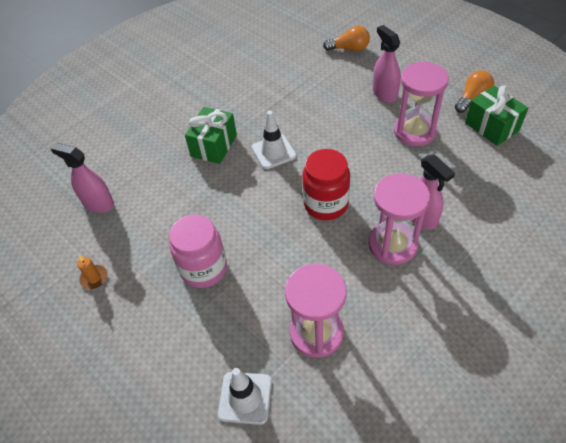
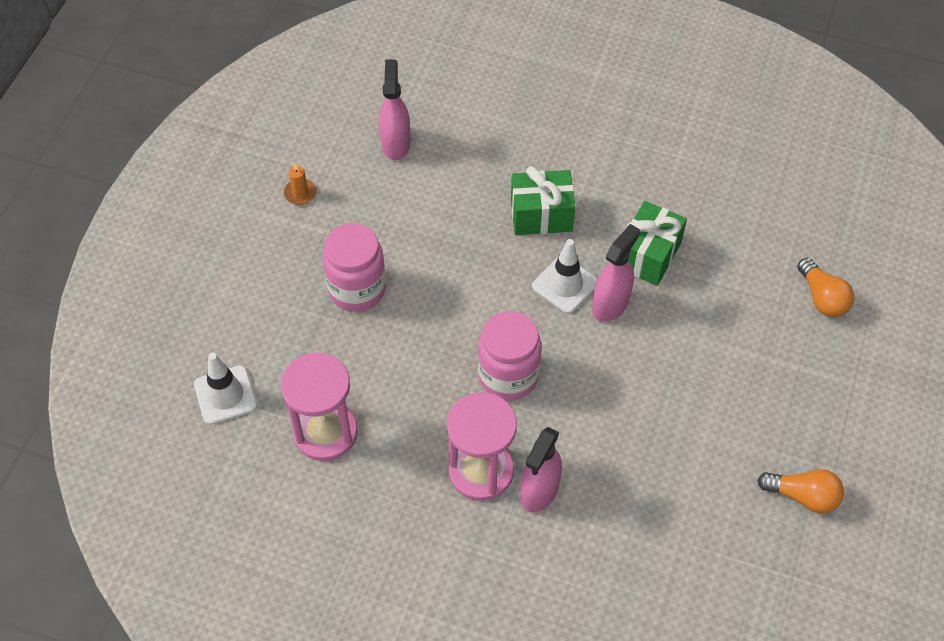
camera: 60 degrees right, 5 degrees up
red jar [302,149,350,220] -> pink jar [478,311,541,401]
pink spray bottle [373,25,401,103] -> pink spray bottle moved to [592,224,640,322]
pink hourglass [394,61,449,146] -> none
green gift [465,85,528,146] -> green gift moved to [627,201,687,286]

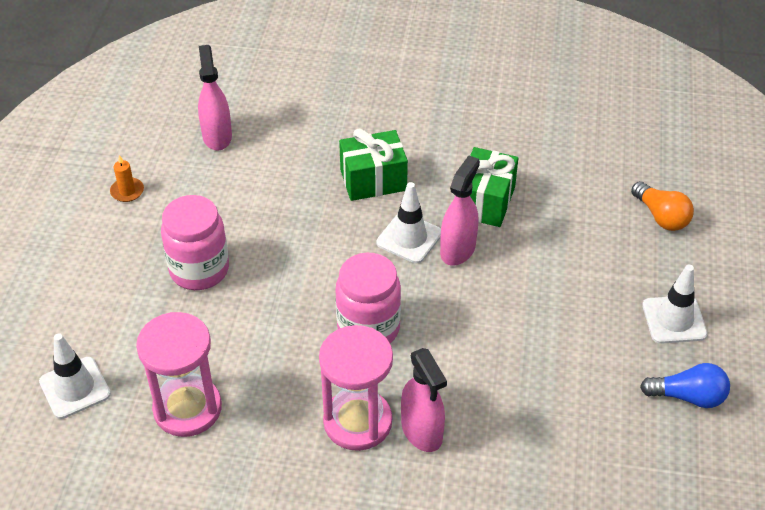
camera: 10 degrees left, 10 degrees down
pink spray bottle [520,427,562,512] -> pink spray bottle turned 45 degrees counterclockwise [401,348,447,452]
orange light bulb [757,469,844,514] -> blue light bulb [640,363,730,408]
none -> white traffic cone [642,265,708,344]

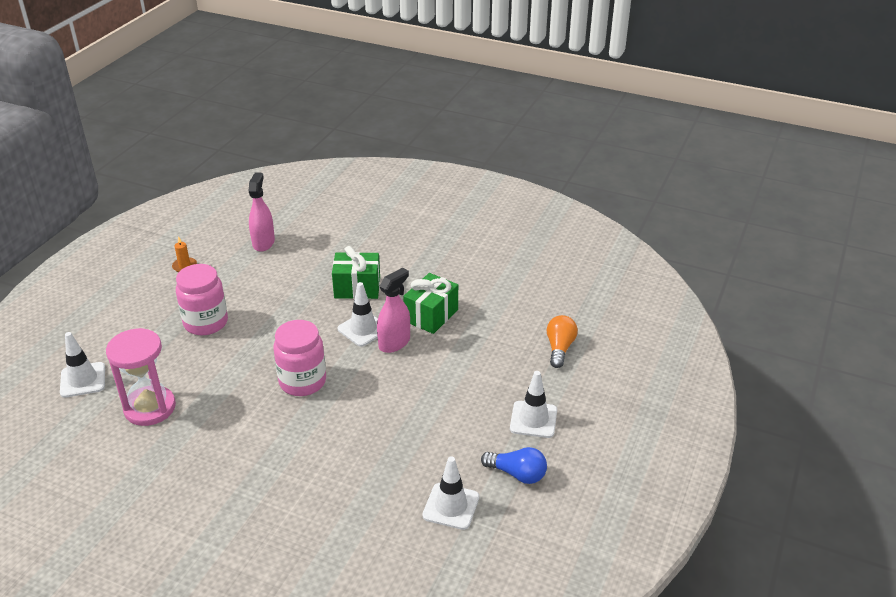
camera: 15 degrees right, 10 degrees down
pink hourglass [319,325,393,451] -> none
pink spray bottle [401,348,447,452] -> none
orange light bulb [631,181,694,231] -> orange light bulb turned 150 degrees counterclockwise [547,315,578,368]
none -> white traffic cone [422,456,479,530]

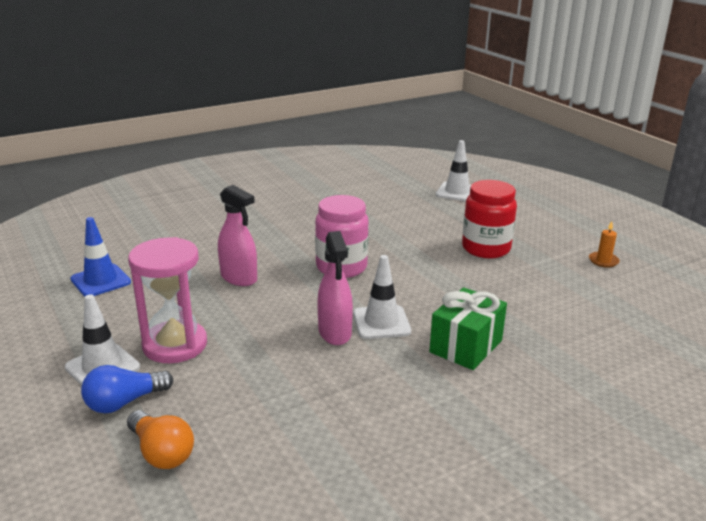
camera: 125 degrees right, 10 degrees down
pink hourglass [106,328,176,426] -> pink hourglass moved to [128,237,207,363]
pink jar [176,264,228,335] -> red jar [462,180,517,259]
pink spray bottle [249,172,275,252] -> pink spray bottle moved to [218,185,257,286]
green gift [403,273,458,334] -> none
white traffic cone [422,456,479,530] -> blue traffic cone [71,217,131,296]
blue light bulb [481,447,547,484] -> blue light bulb moved to [81,365,173,413]

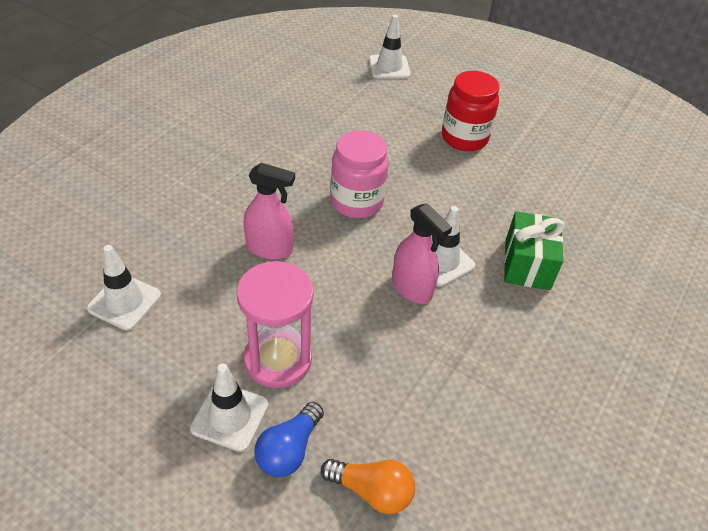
camera: 30 degrees left, 20 degrees up
blue traffic cone [71,217,131,296] -> white traffic cone [87,245,161,330]
orange candle [589,221,620,267] -> none

